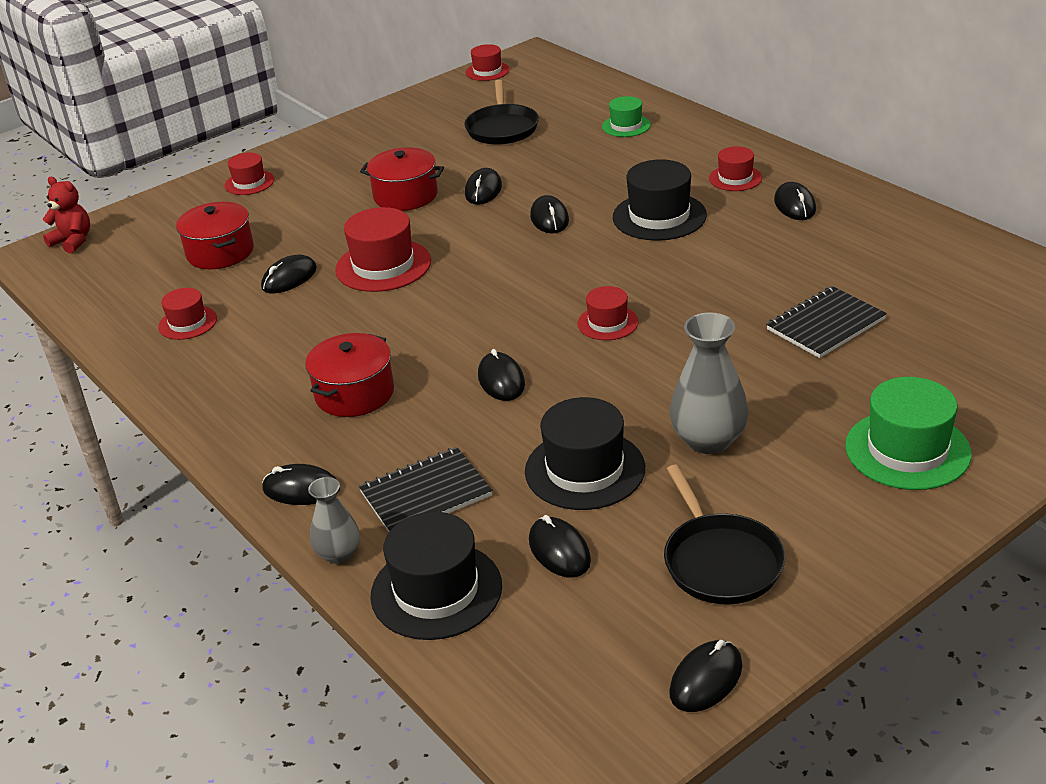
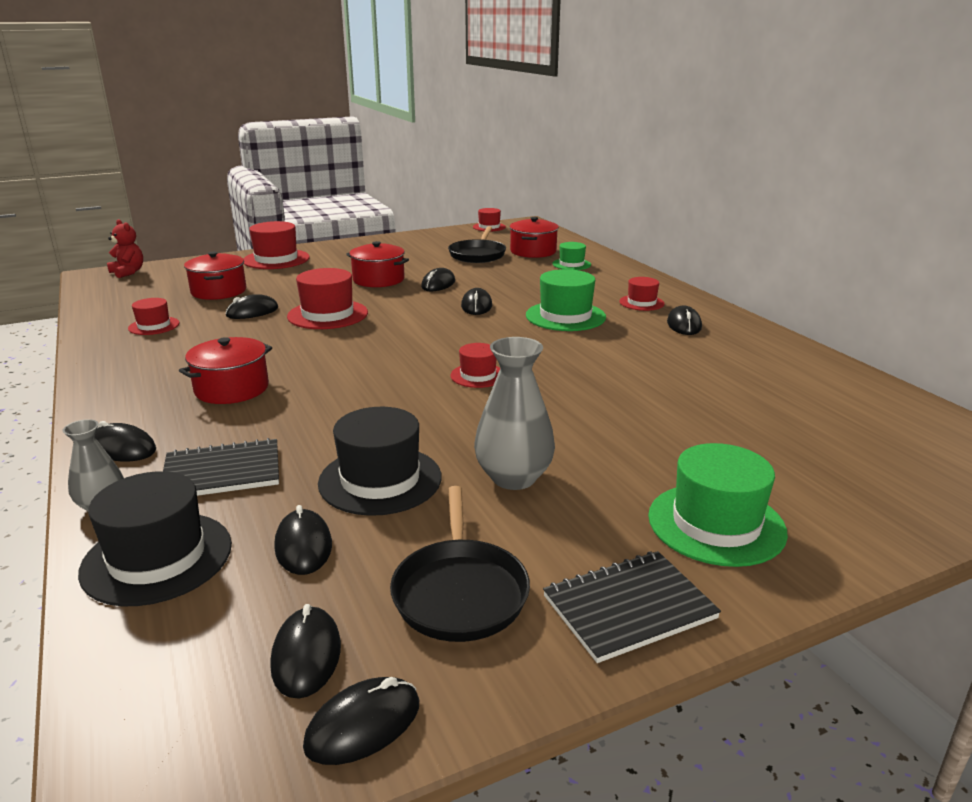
camera: 10 degrees right, 10 degrees down
red hat [224,153,274,195] -> red hat [243,221,310,269], size x1.72
black mouse [478,349,525,401] -> black mouse moved to [270,604,341,699]
black hat [613,159,707,241] -> green hat [526,269,606,331]
black notebook [766,286,887,358] -> black notebook moved to [543,551,721,663]
none -> red pot [510,217,559,258]

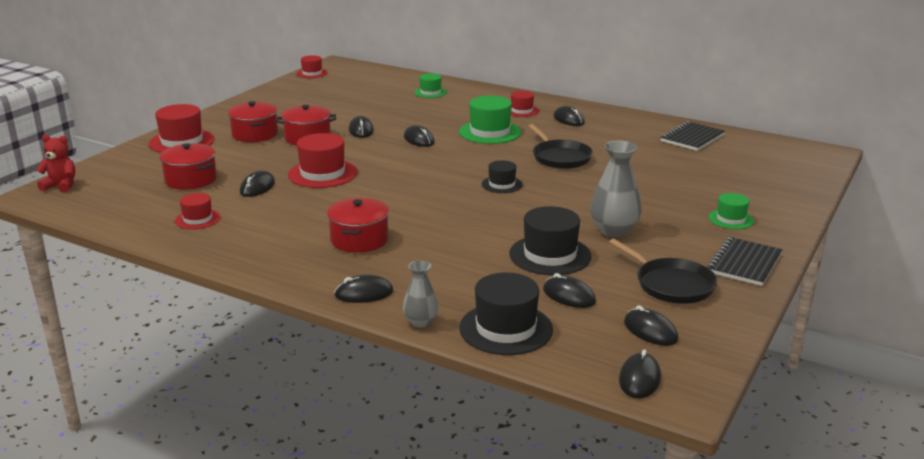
camera: 35 degrees left, 0 degrees up
black notebook [163,438,279,496] -> black notebook moved to [660,121,725,151]
black mouse [303,677,419,765] -> black mouse moved to [619,349,661,399]
black pan [448,226,506,263] -> black pan moved to [528,124,593,169]
red hat [450,343,500,388] -> black hat [482,160,523,193]
red pot [510,217,559,258] -> red pot moved to [228,101,278,142]
green hat [648,443,788,567] -> green hat [709,193,754,229], size x0.58

